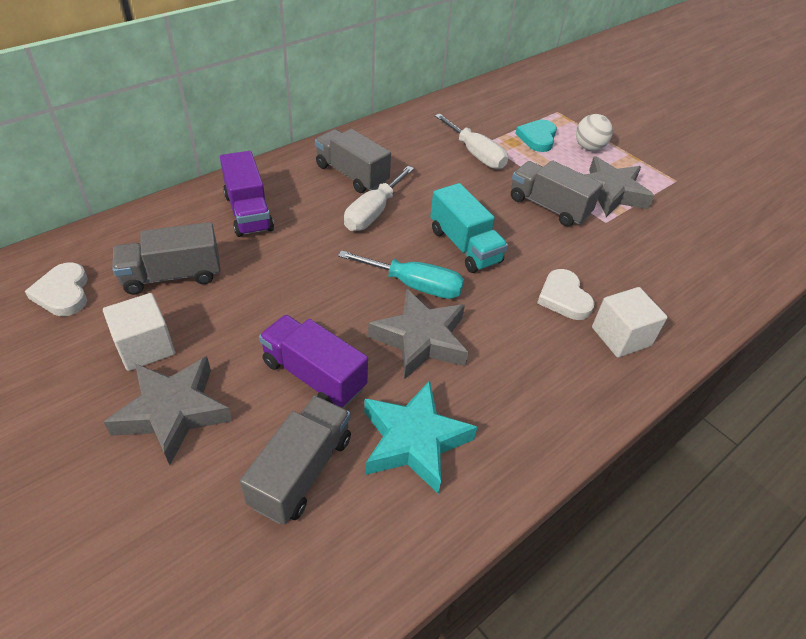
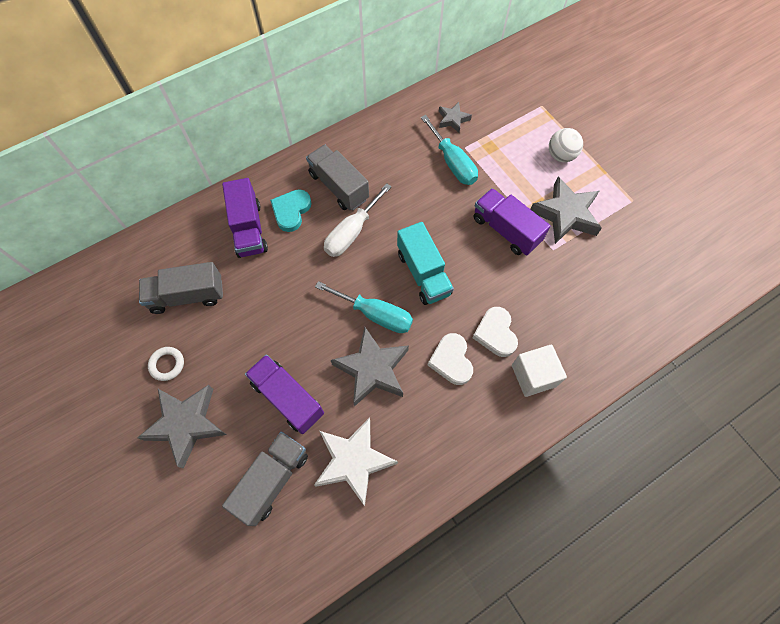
camera: 10 degrees right, 20 degrees up
white heart [25,262,88,316] -> white heart moved to [428,333,473,385]
white cube [103,293,175,371] -> white ring [148,347,184,381]
turquoise star [364,380,477,494] -> white star [314,417,398,506]
white screwdriver [435,114,508,169] -> turquoise screwdriver [421,115,478,185]
grey truck [511,160,603,226] -> purple truck [474,188,550,255]
turquoise heart [515,120,557,152] -> turquoise heart moved to [270,190,312,232]
none -> grey star [439,102,472,133]

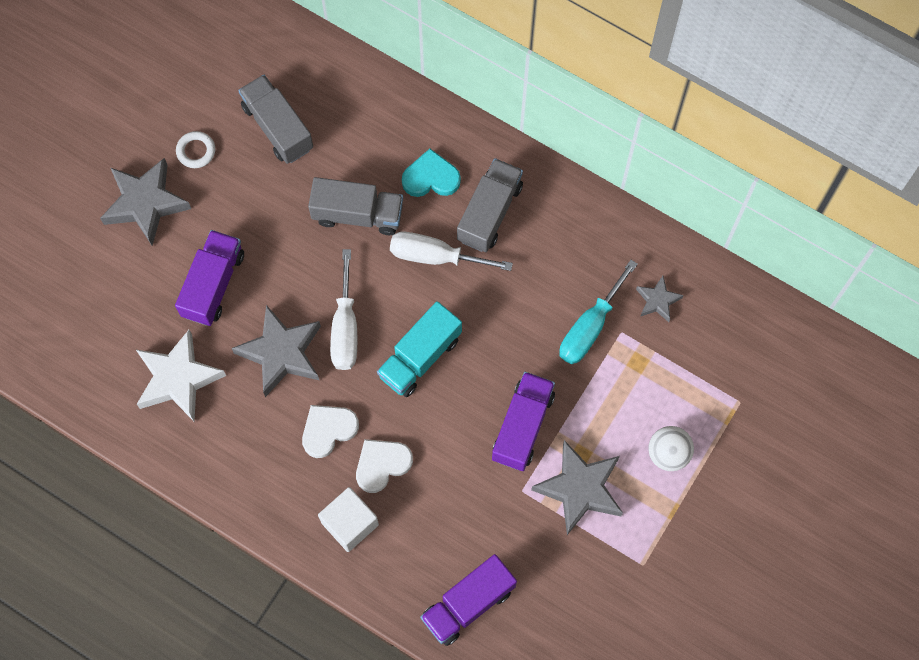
camera: 65 degrees right, 5 degrees up
purple truck [222,178,268,258] -> purple truck moved to [420,554,517,646]
grey truck [222,432,308,526] -> grey truck moved to [308,177,403,235]
turquoise screwdriver [315,281,413,333] -> white screwdriver [330,249,357,370]

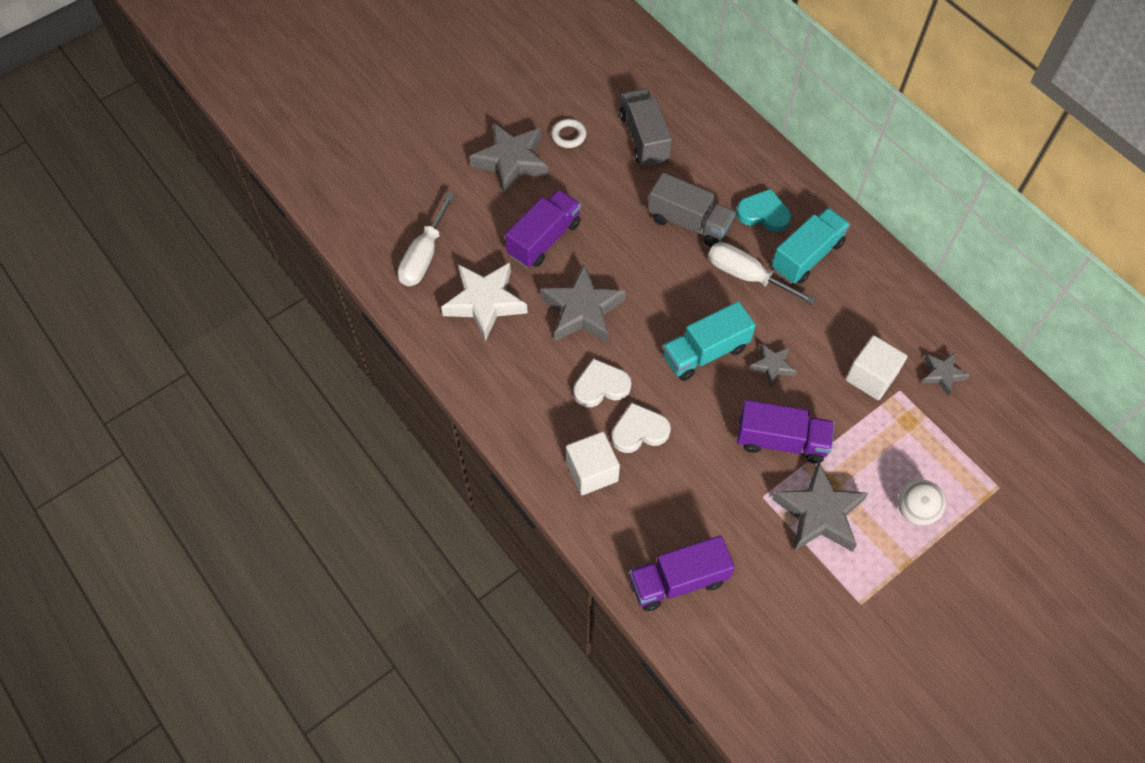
camera: 20 degrees right, 10 degrees down
white screwdriver [330,249,357,370] -> white screwdriver moved to [398,193,455,286]
grey truck [457,158,523,252] -> turquoise truck [772,208,850,284]
purple truck [492,372,555,471] -> purple truck turned 60 degrees clockwise [737,400,834,463]
turquoise screwdriver [559,260,638,364] -> white cube [845,335,907,400]
none -> grey star [749,343,797,387]

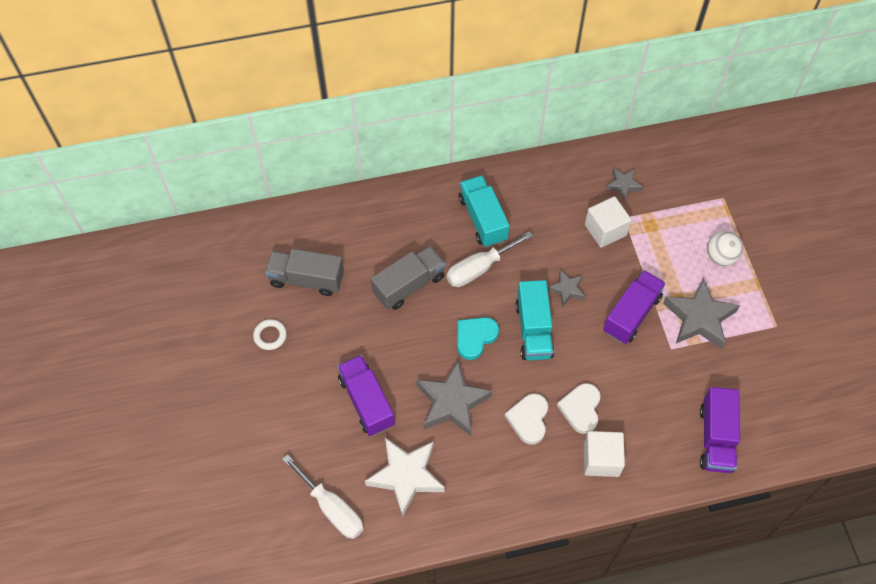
camera: 65 degrees left, 0 degrees up
grey star [469,122,548,194] -> none
turquoise heart [736,189,791,232] -> turquoise heart moved to [457,317,499,360]

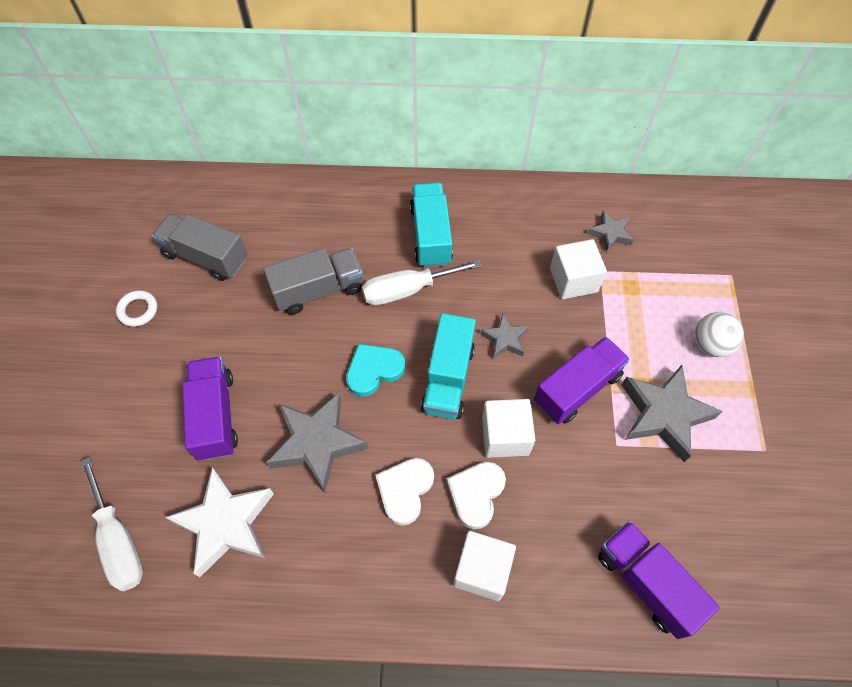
camera: 15 degrees right, 0 degrees up
purple truck [700,387,740,473] -> purple truck turned 120 degrees clockwise [598,521,720,639]
none -> white cube [482,399,535,458]

